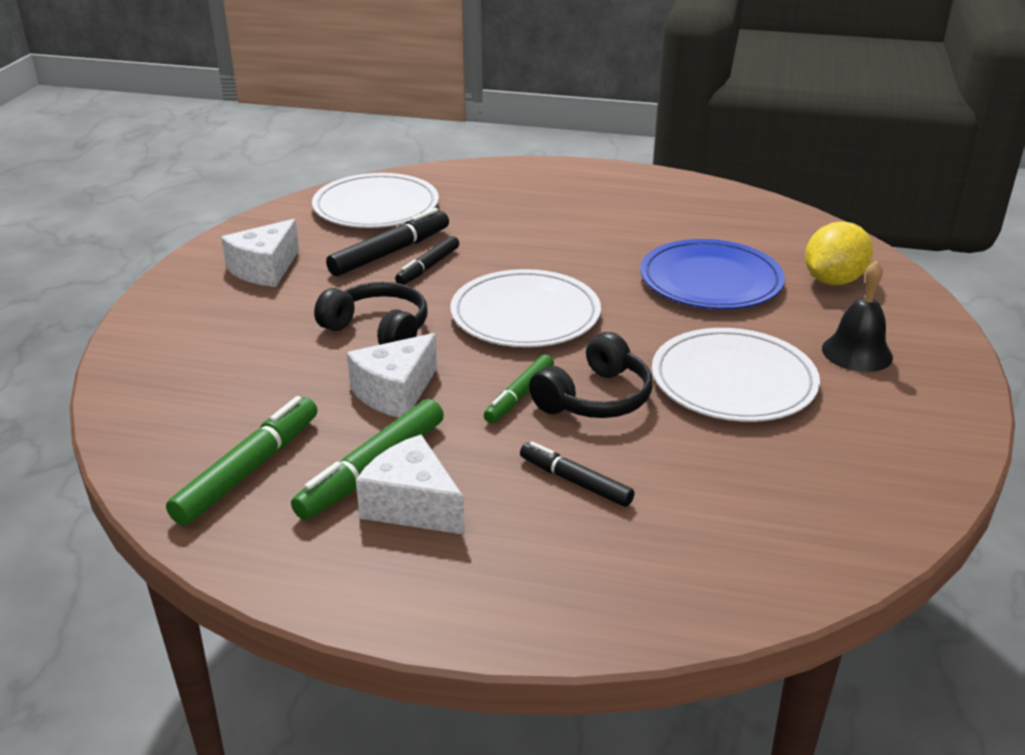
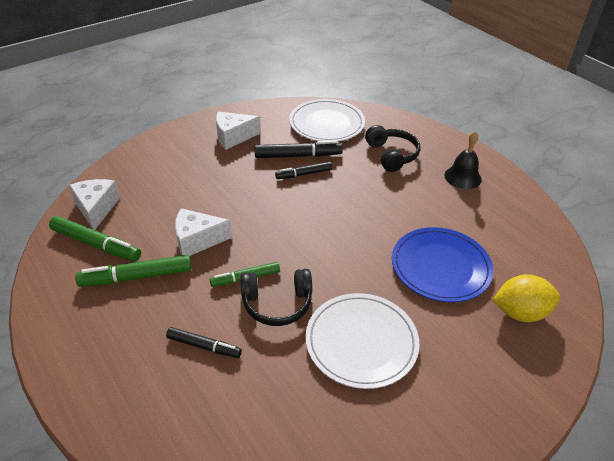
camera: 40 degrees right, 10 degrees up
green marker [166,396,317,526] -> green marker turned 45 degrees clockwise [49,216,141,261]
black headphones [314,282,428,345] -> black headphones moved to [365,125,421,172]
white cheese [356,435,465,535] -> white cheese moved to [69,179,120,230]
white plate [450,269,601,347] -> none
black marker [520,442,635,507] -> black marker turned 120 degrees clockwise [166,327,242,358]
black bell [822,261,893,372] -> black bell moved to [445,131,482,189]

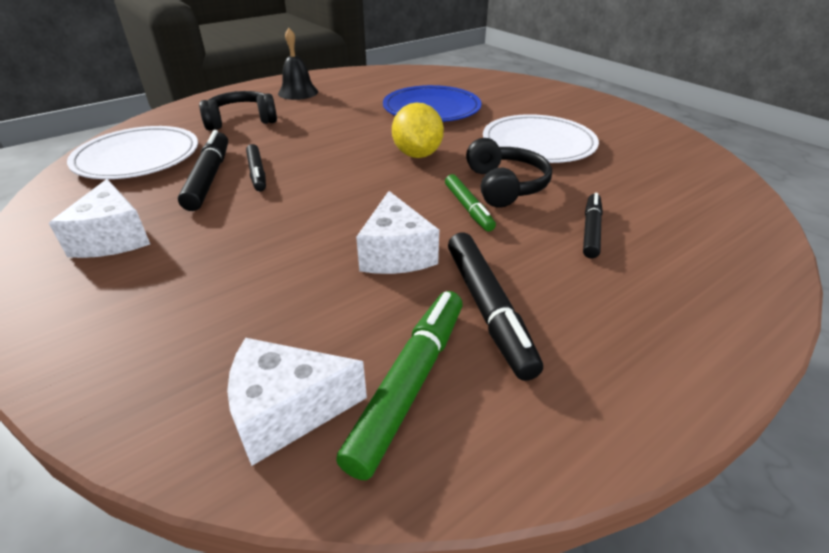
camera: 90 degrees left, 5 degrees down
green marker [75,255,191,287] -> black marker [448,232,543,381]
yellow lemon [493,274,560,322] -> yellow lemon moved to [392,103,444,158]

